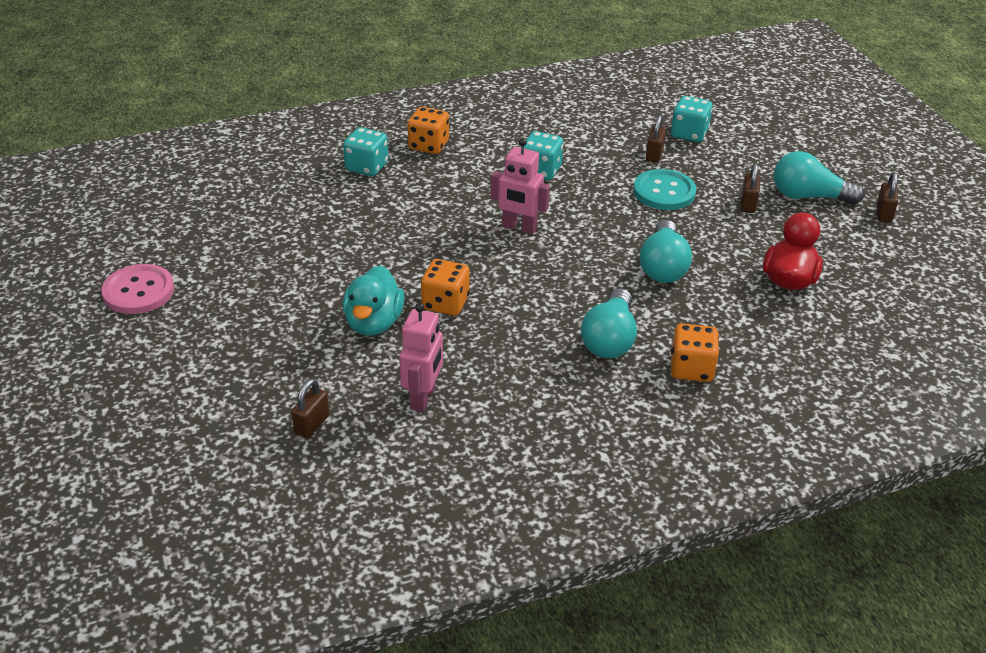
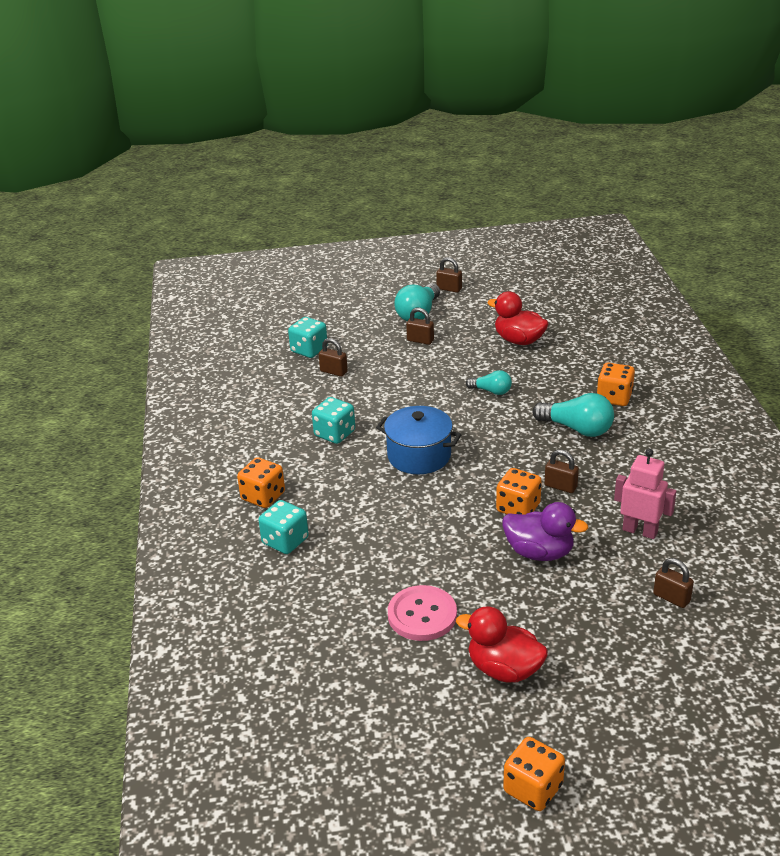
camera: 75 degrees left, 5 degrees down
pink button [102,264,174,314] -> pink button moved to [388,585,457,641]
turquoise duck [343,266,405,336] -> purple duck [503,502,588,561]
pink robot [491,138,550,234] -> blue pot [376,406,461,474]
turquoise button [634,169,696,210] -> none
turquoise light bulb [640,220,692,283] -> turquoise light bulb [466,370,512,395], size x0.60
none -> red duck [456,607,548,683]
none -> orange dice [503,737,565,811]
none -> brown padlock [544,450,579,493]

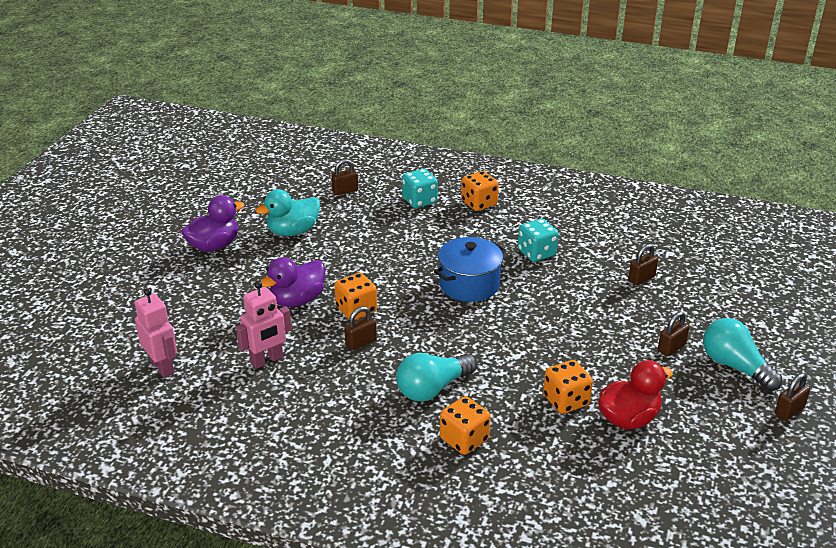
camera: 115 degrees right, 0 degrees up
turquoise dice [288,317,328,358] -> none
pink button [388,585,457,641] -> turquoise duck [256,189,320,236]
red duck [456,607,548,683] -> purple duck [181,195,244,252]
turquoise light bulb [466,370,512,395] -> none
orange dice [503,737,565,811] -> orange dice moved to [543,360,593,414]
brown padlock [653,558,694,608] -> brown padlock moved to [331,159,358,195]
none -> pink robot [134,288,177,378]

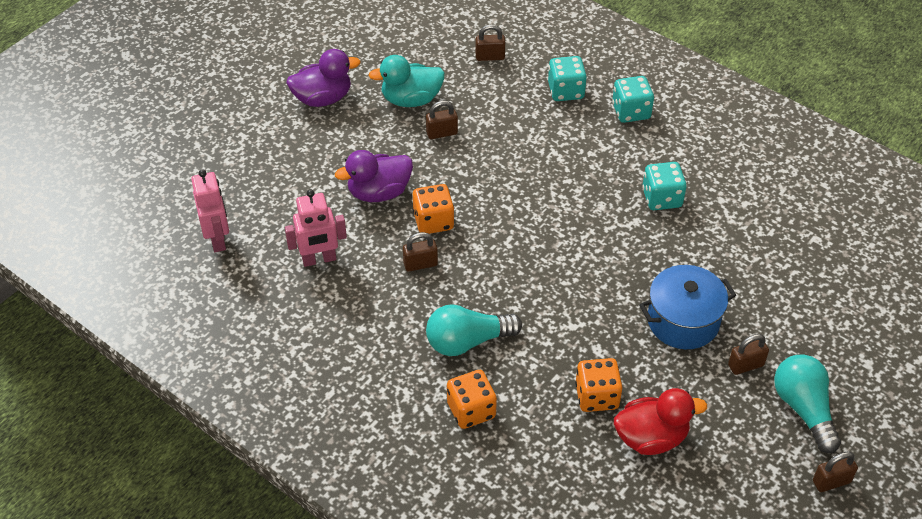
camera: 20 degrees right, 15 degrees up
blue pot [434,237,506,302] -> blue pot moved to [639,265,736,349]
orange dice [461,171,499,211] -> turquoise dice [612,76,654,123]
brown padlock [628,244,658,285] -> brown padlock moved to [426,101,458,139]

